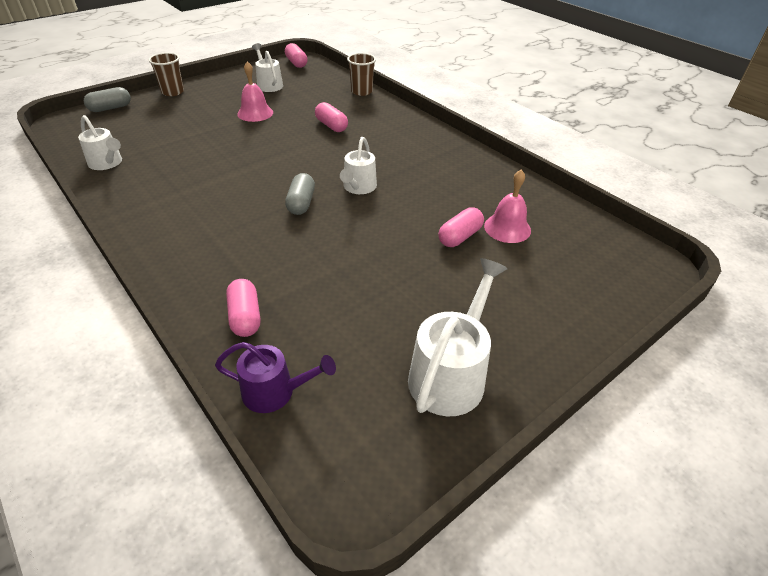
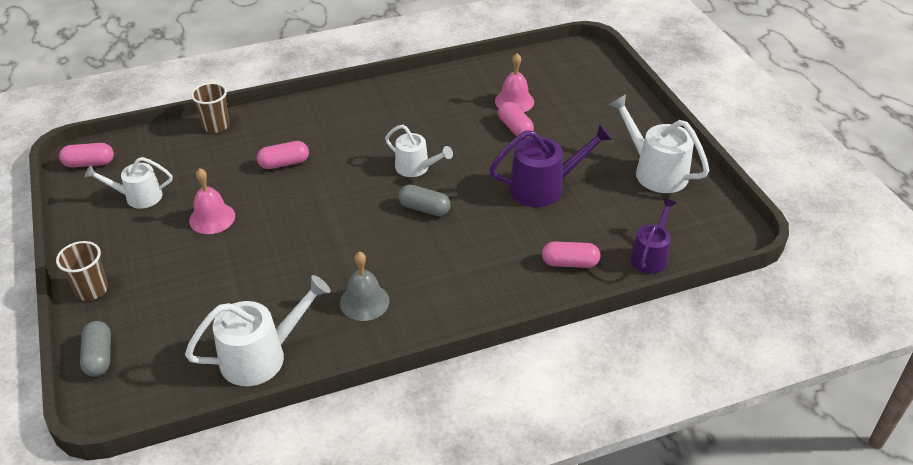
camera: 70 degrees left, 0 degrees up
white watering can [78,115,122,170] -> white watering can [185,275,331,386], size x1.54
none -> grey bell [340,251,389,321]
none -> purple watering can [489,124,613,207]

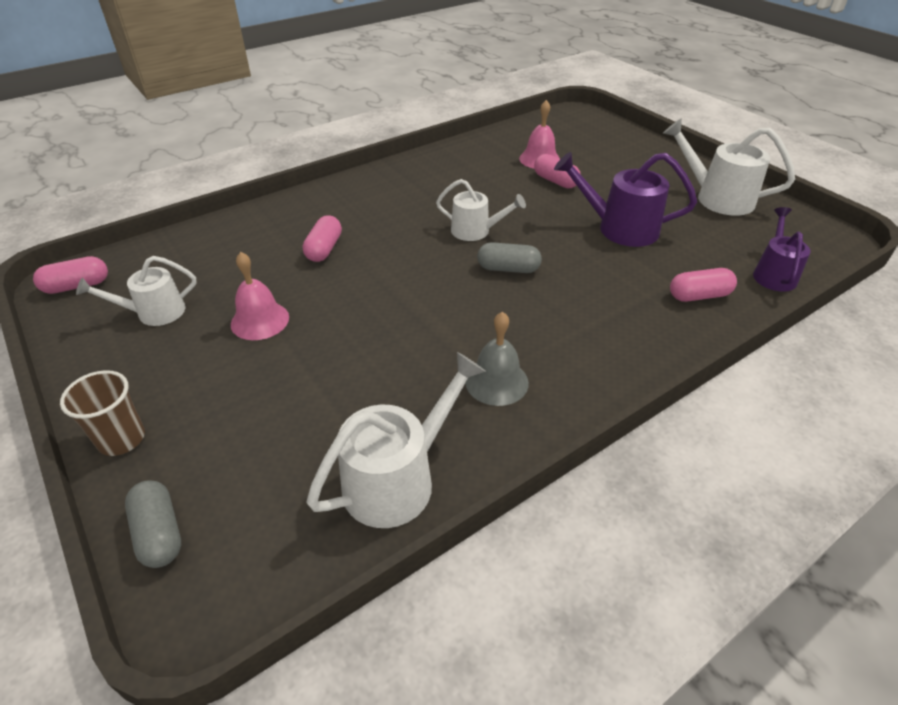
camera: 15 degrees left, 0 degrees up
brown cup [191,82,230,133] -> none
pink capsule [257,141,309,169] -> pink capsule turned 45 degrees counterclockwise [303,215,342,262]
purple watering can [489,124,613,207] -> purple watering can turned 135 degrees counterclockwise [554,152,697,247]

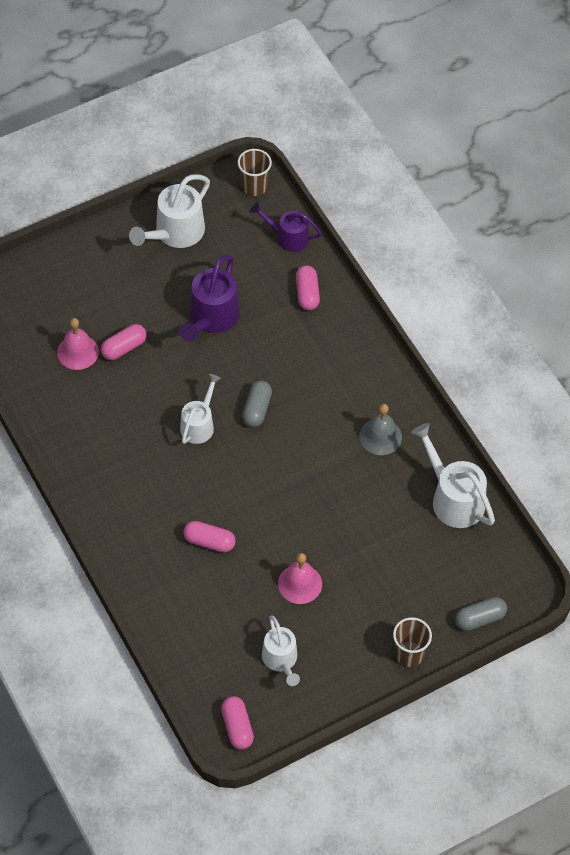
camera: 85 degrees left, 15 degrees up
none -> brown cup [238,149,272,196]

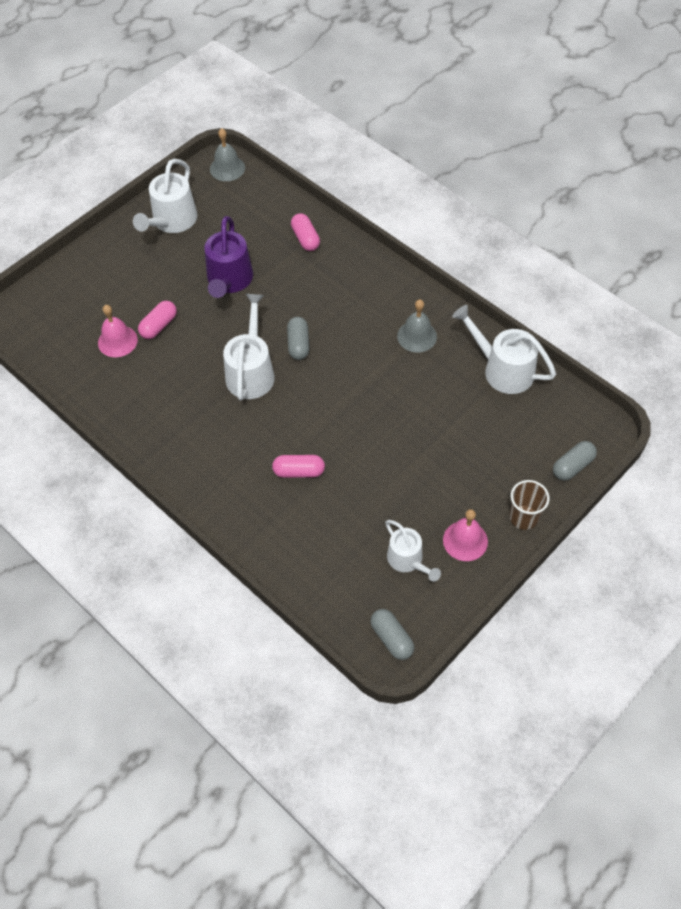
camera: 15 degrees left, 0 degrees up
white watering can [180,374,221,444] -> white watering can [223,294,275,401], size x1.54
pink capsule [221,696,254,749] -> grey capsule [371,609,414,660]
brown cup [238,149,272,196] -> grey bell [210,128,245,181]
purple watering can [250,203,322,252] -> none
pink bell [278,553,322,604] -> pink bell moved to [443,509,488,561]

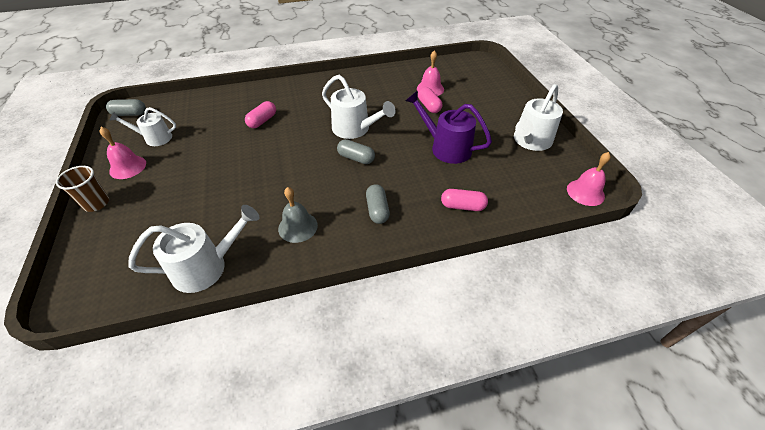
camera: 120 degrees right, 10 degrees down
white watering can [133,159,198,233] -> white watering can turned 105 degrees counterclockwise [514,84,563,151]
grey bell [210,128,245,181] -> pink bell [567,152,611,206]
grey capsule [553,441,597,481] -> grey capsule moved to [366,184,390,224]

